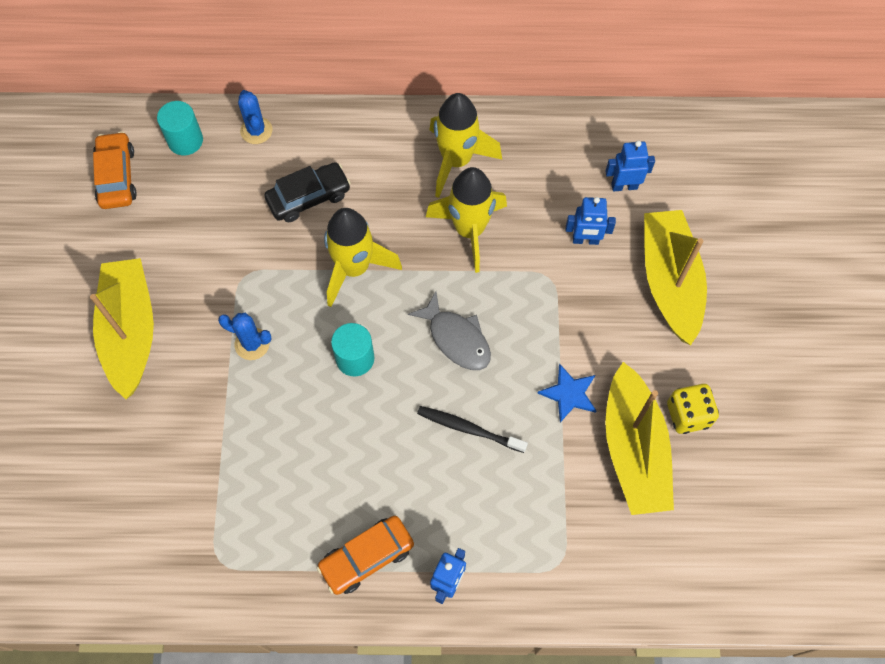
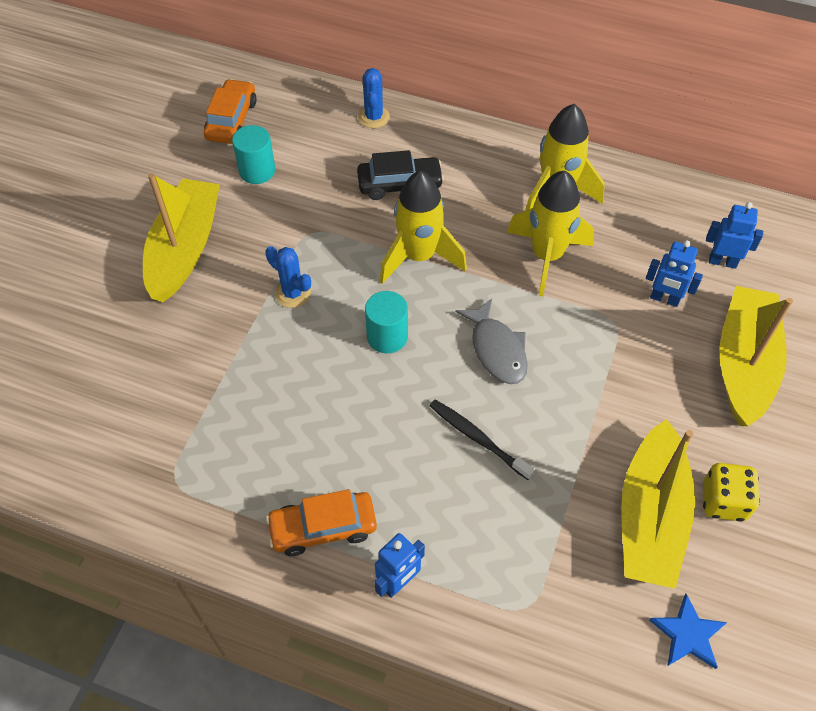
camera: 20 degrees right, 10 degrees down
turquoise cylinder [157,101,203,155] -> turquoise cylinder moved to [232,125,275,184]
blue star [538,364,596,423] -> blue star moved to [649,594,727,669]

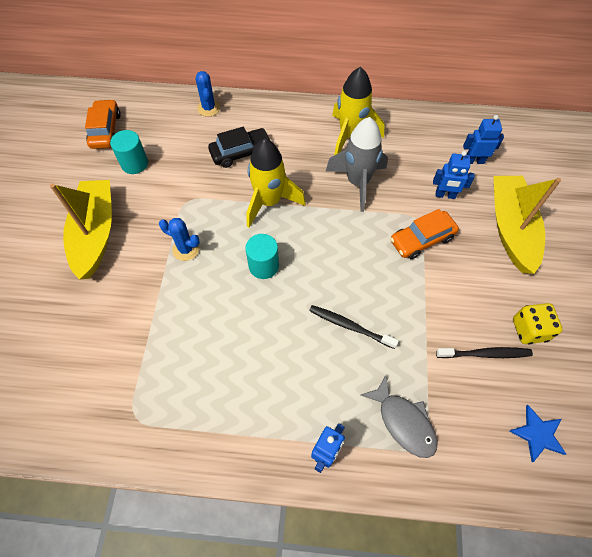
camera: 15 degrees left, 5 degrees up
orange car [266,489,377,556] -> orange car moved to [390,209,459,259]
grey fish [455,298,528,384] -> grey fish moved to [361,375,437,458]
yellow rocket [507,170,594,296] -> grey rocket [325,117,388,212]
yellow boat [621,419,695,589] -> black toothbrush [436,347,533,358]

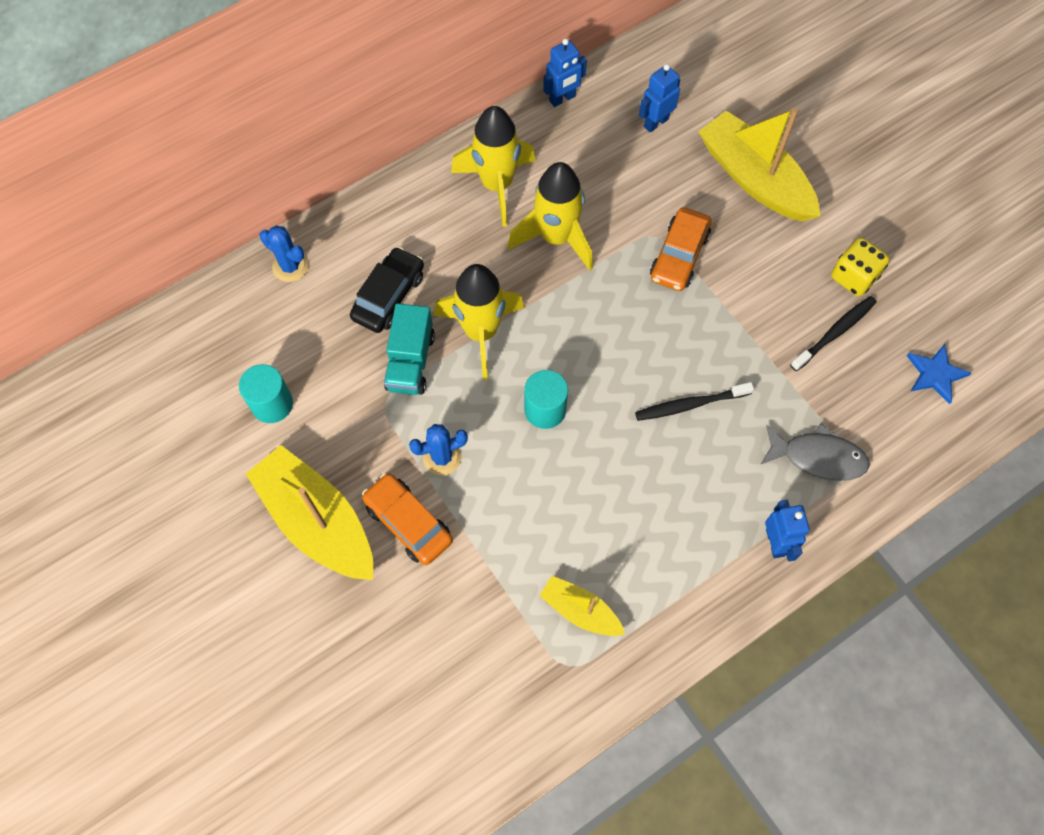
camera: 40 degrees left, 5 degrees up
orange car [85,99,121,149] -> orange car moved to [362,473,453,565]
grey rocket [325,117,388,212] -> yellow rocket [508,162,593,270]
blue robot [433,151,475,199] -> blue robot moved to [543,38,587,107]
none -> turquoise truck [384,303,435,395]
none -> yellow boat [539,576,625,636]

